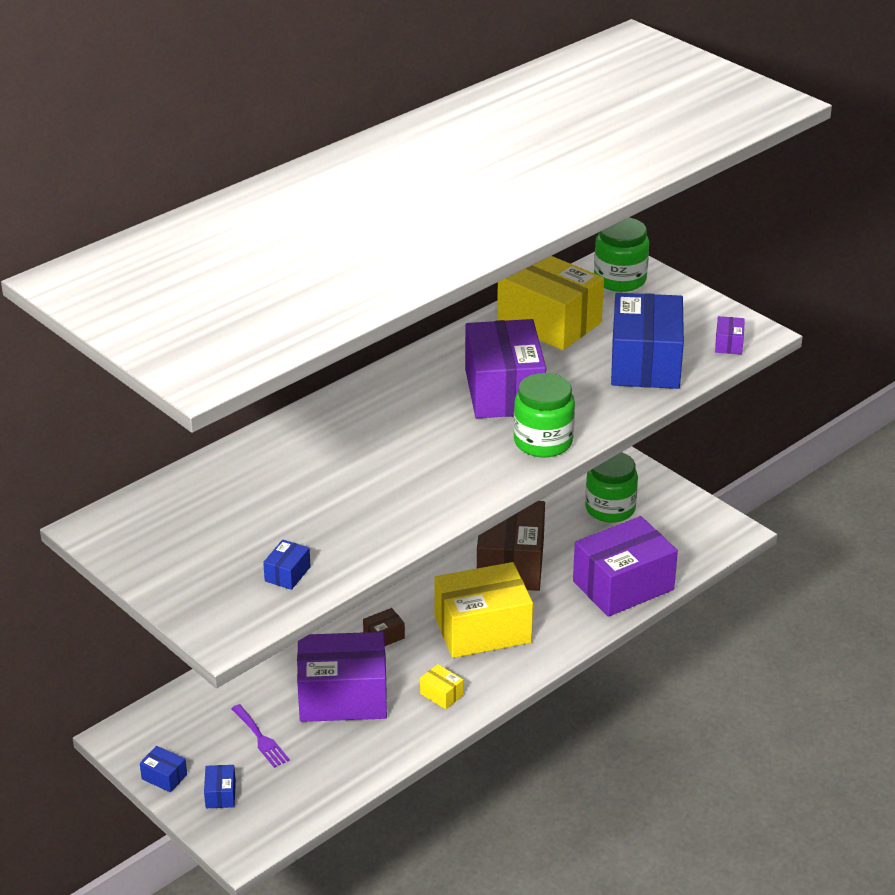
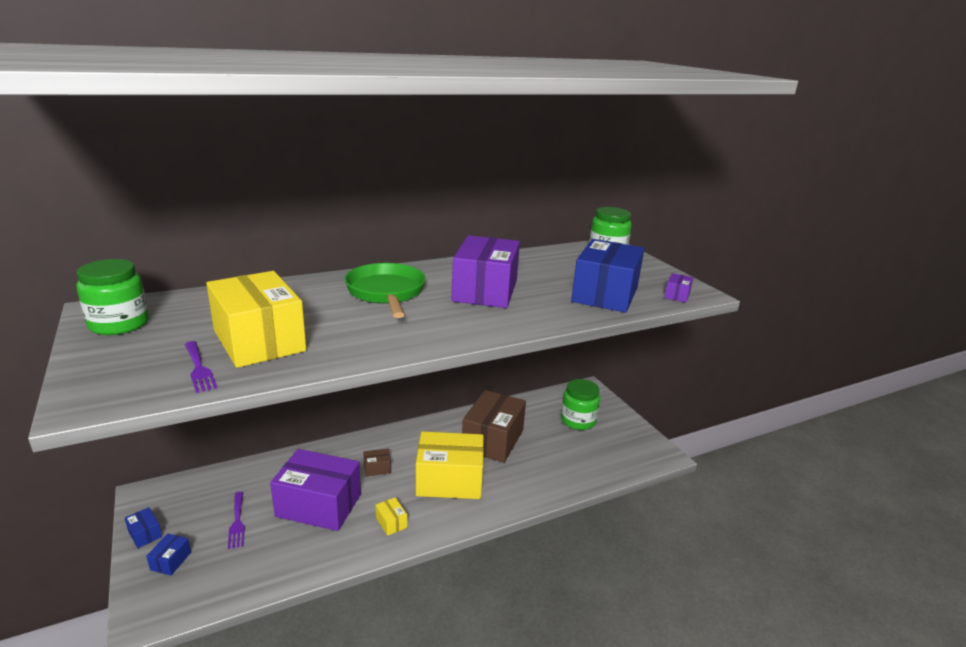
camera: 15 degrees right, 10 degrees down
blue box [263,540,311,590] -> purple fork [185,341,217,393]
yellow box [497,256,604,350] -> yellow box moved to [206,271,306,368]
green jar [513,373,575,458] -> green jar moved to [76,259,149,335]
purple box [573,516,678,617] -> none
none -> green pan [344,263,426,318]

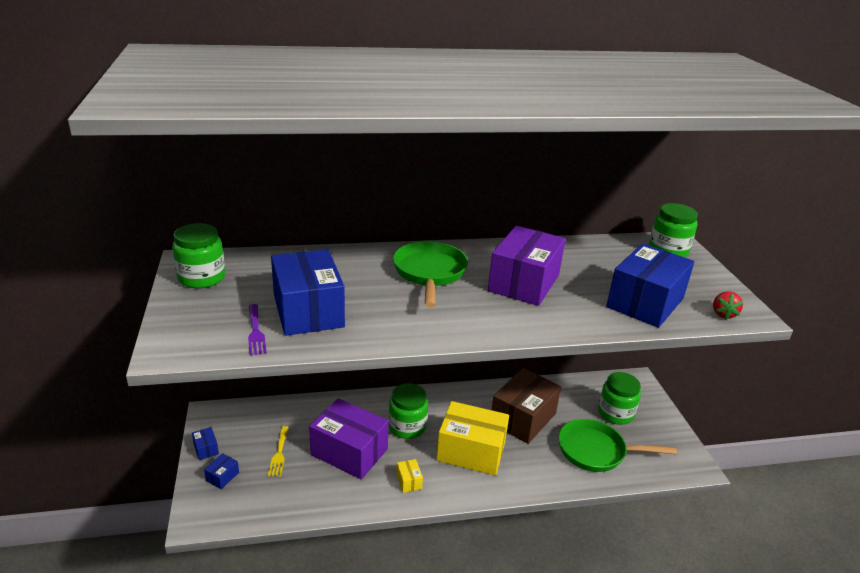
camera: 15 degrees right, 5 degrees up
yellow box [206,271,306,368] -> blue box [271,249,345,336]
purple fork [228,492,245,549] -> yellow fork [268,426,289,476]
brown box [363,449,391,476] -> green jar [388,383,428,439]
purple box [664,273,693,303] -> red strawberry [713,291,743,319]
none -> green pan [558,419,677,472]

